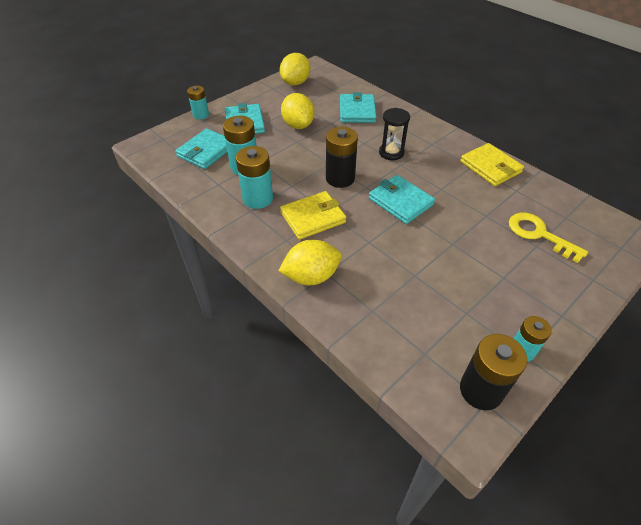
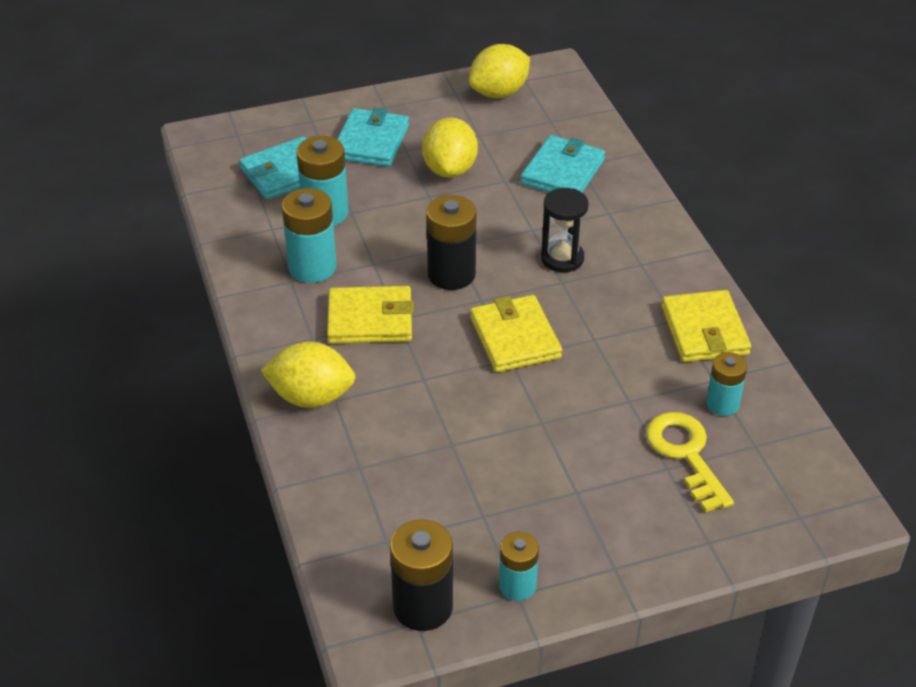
camera: 25 degrees right, 5 degrees down
turquoise battery [187,86,209,120] -> turquoise battery moved to [706,352,747,416]
turquoise wallet [369,175,435,224] -> yellow wallet [470,295,562,372]

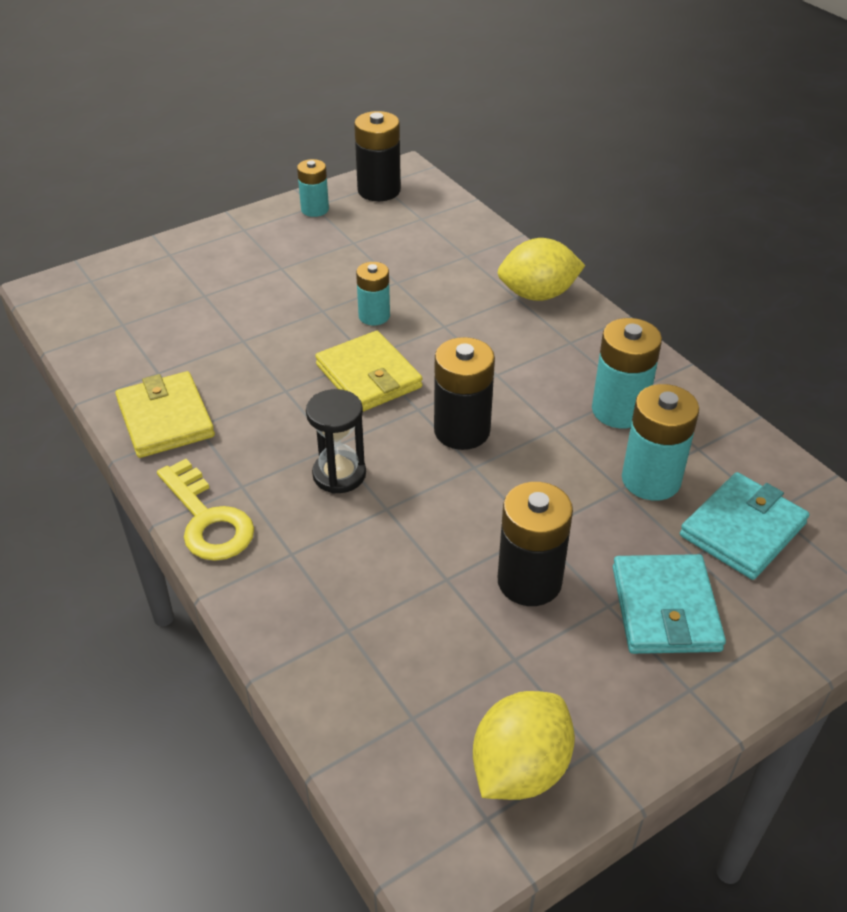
camera: 165 degrees right, 0 degrees up
yellow wallet [327,286,414,344] -> none
yellow lemon [422,118,478,178] -> black battery [498,482,573,606]
turquoise wallet [521,135,605,193] -> none
yellow key [646,412,734,512] -> yellow key moved to [157,459,254,561]
turquoise battery [706,352,747,416] -> turquoise battery moved to [356,262,390,325]

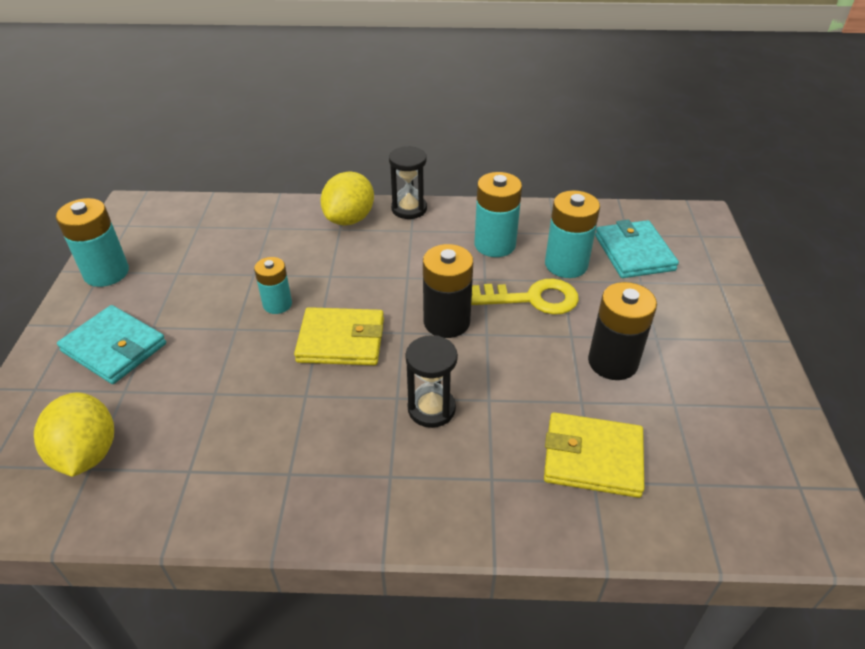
camera: 55 degrees left, 0 degrees up
yellow wallet [115,371,215,458] -> yellow wallet moved to [544,412,644,498]
yellow key [157,459,254,561] -> yellow key moved to [471,279,579,315]
turquoise battery [297,159,329,217] -> turquoise battery [56,198,129,287], size x1.58
black battery [354,111,401,201] -> none
yellow lemon [473,691,575,800] -> yellow lemon moved to [34,392,114,477]
turquoise wallet [613,554,726,654] -> turquoise wallet moved to [57,305,166,384]
none -> black hourglass [389,146,427,219]

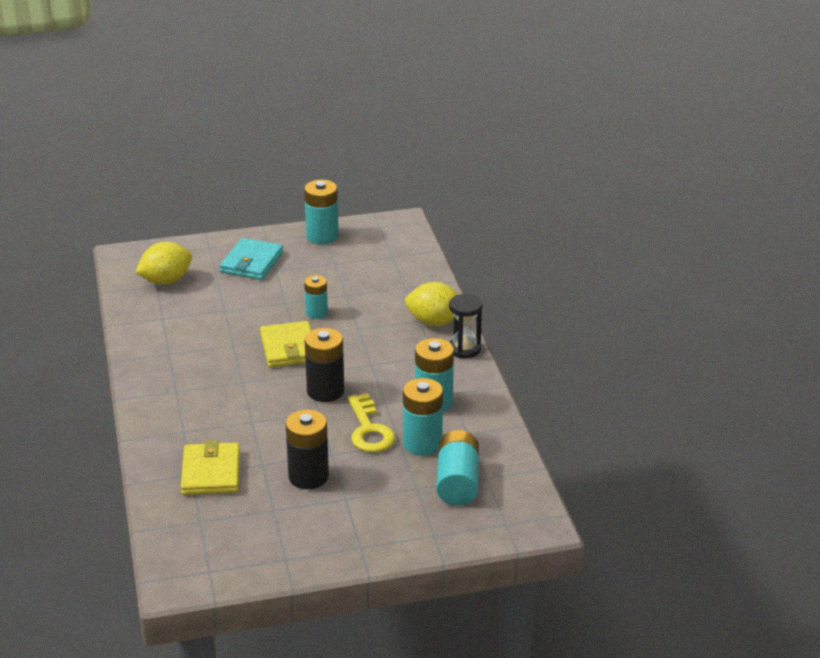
camera: 75 degrees right, 10 degrees down
black hourglass [405,335,458,428] -> none
turquoise wallet [595,220,679,278] -> turquoise battery [436,430,479,506]

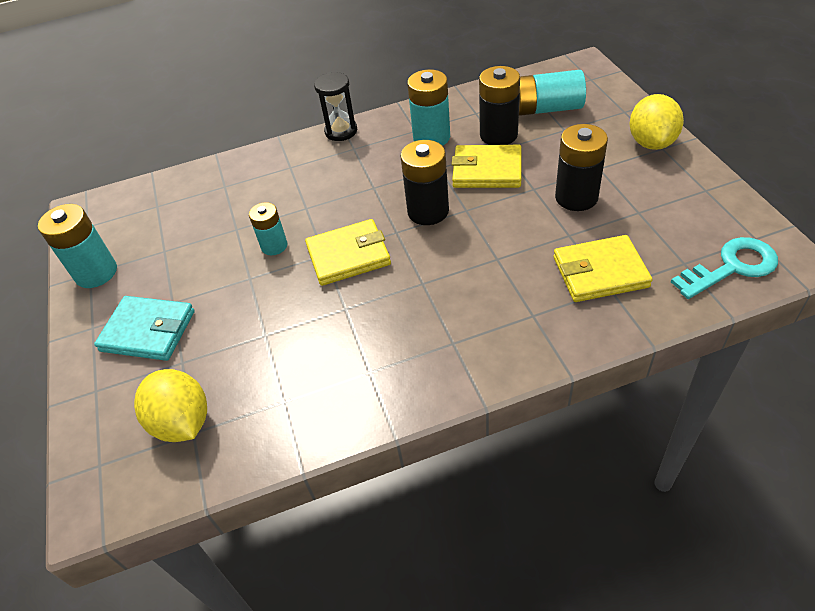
camera: 90 degrees left, 15 degrees up
yellow key [348,393,395,453] -> yellow wallet [452,145,521,188]
turquoise battery [403,378,443,456] -> black battery [479,66,520,145]
yellow lemon [405,282,458,326] -> yellow lemon moved to [629,94,684,150]
none -> turquoise key [671,237,778,299]

